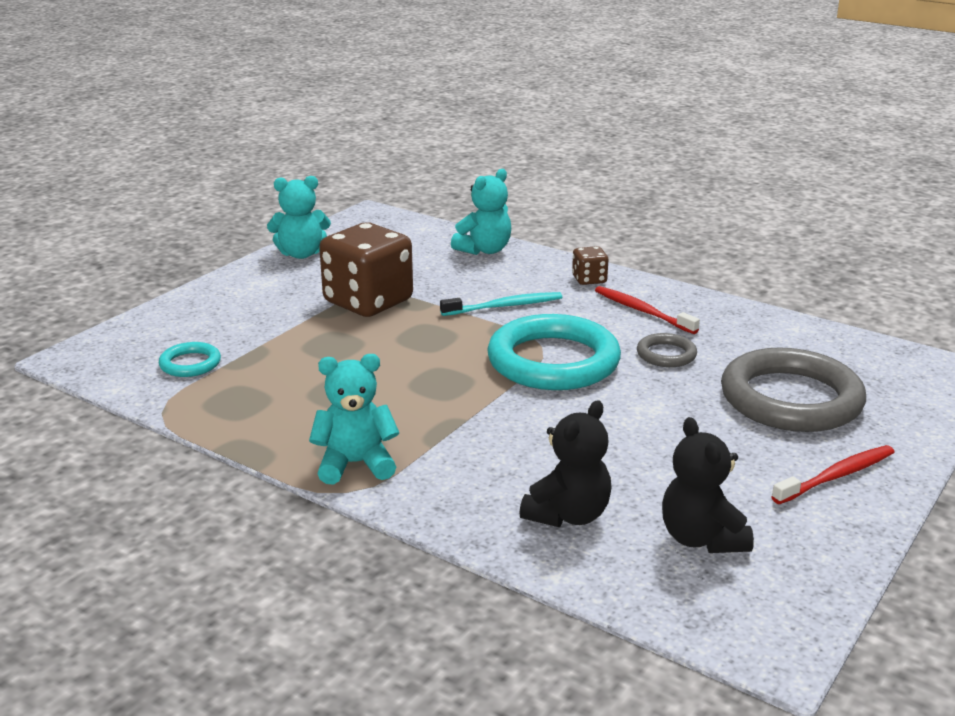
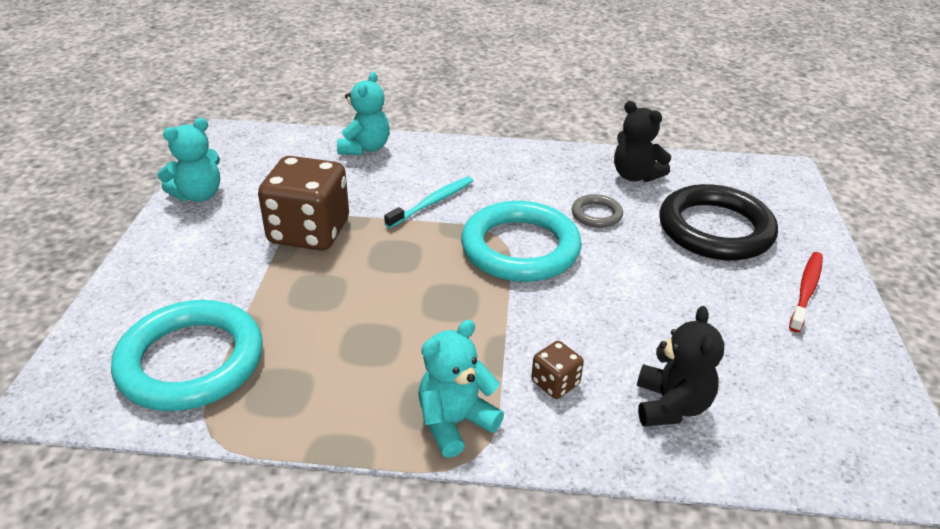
camera: 30 degrees left, 10 degrees up
turquoise ring [159,342,221,377] -> turquoise ring [111,300,263,411], size x2.19
brown dice [572,246,608,285] -> brown dice moved to [531,341,584,399]
red toothbrush [595,286,700,334] -> none
black teddy bear [662,417,754,553] -> black teddy bear moved to [614,101,671,182]
grey ring [721,347,866,432] -> black ring [659,184,778,260]

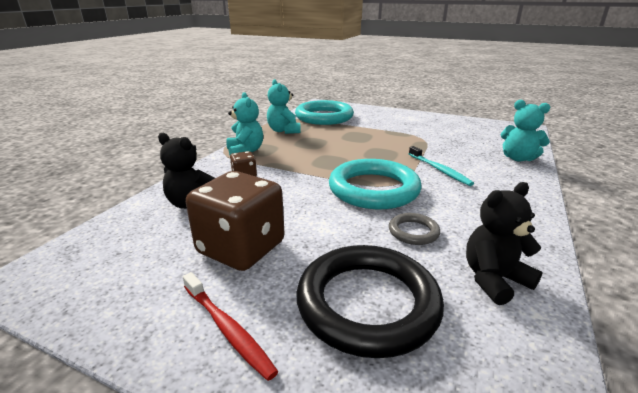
camera: 110 degrees right, 10 degrees down
turquoise teddy bear [157,118,220,202] -> turquoise teddy bear moved to [267,79,301,134]
brown dice [258,156,349,251] -> brown dice moved to [186,171,285,271]

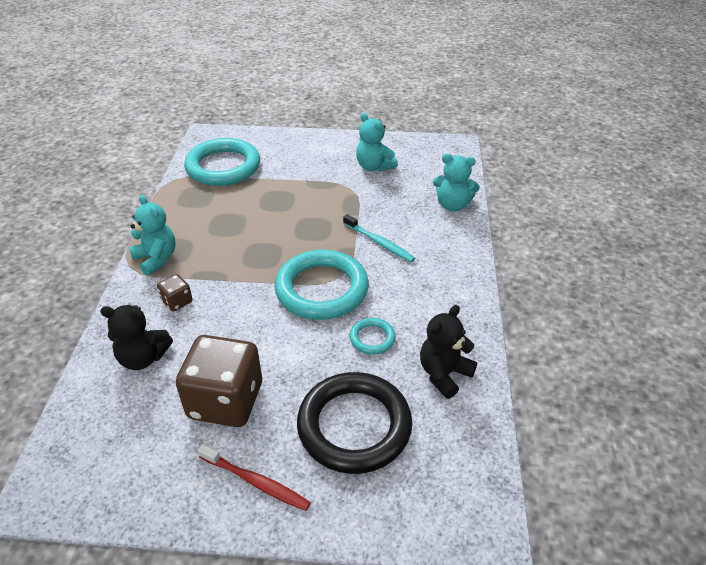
camera: 20 degrees left, 15 degrees up
turquoise teddy bear [267,79,301,134] -> turquoise teddy bear moved to [356,113,398,172]
grey ring [389,213,440,245] -> turquoise ring [350,318,396,355]

